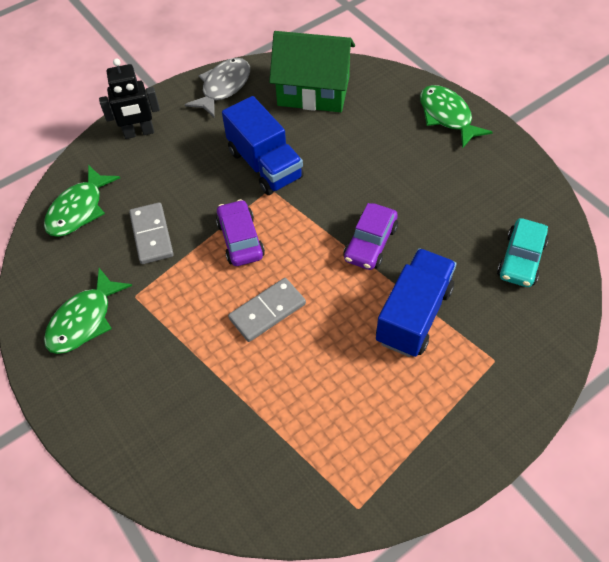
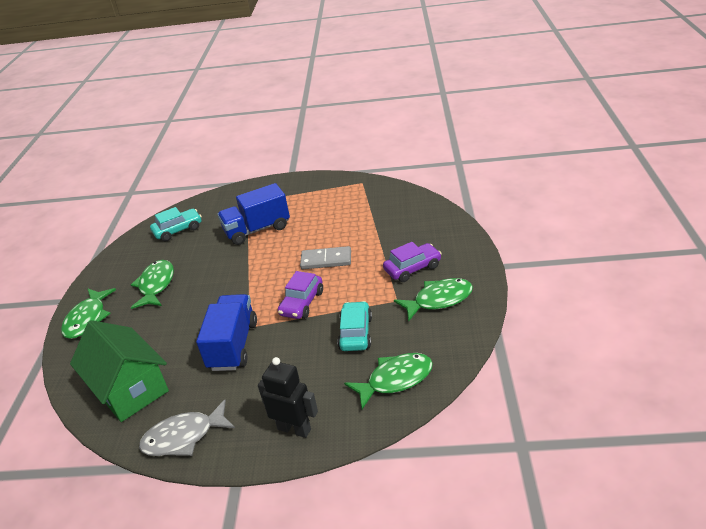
camera: 140 degrees left, 20 degrees down
grey domino [129,202,174,264] -> turquoise car [337,301,372,351]
purple car [343,203,398,270] -> purple car moved to [383,242,442,282]
none -> green fish [131,260,174,309]

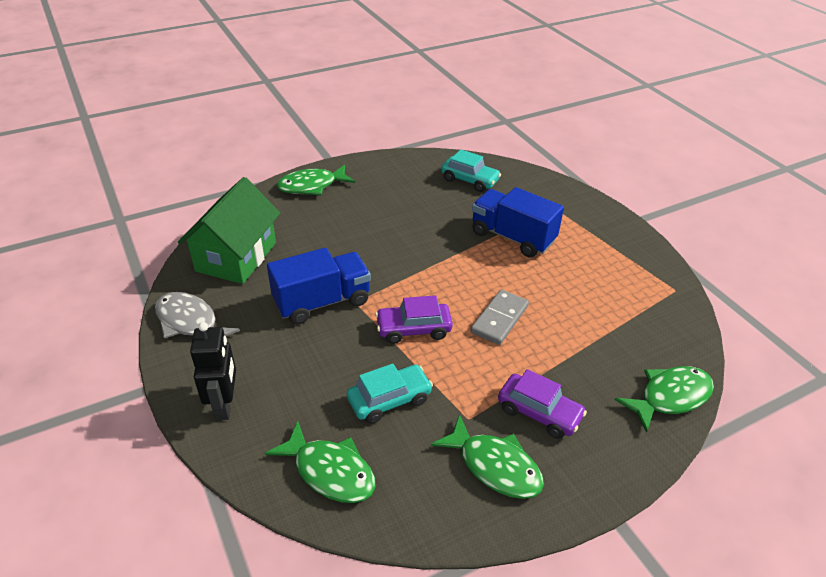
camera: 55 degrees right, 5 degrees up
green fish [131,260,174,309] -> green fish moved to [615,366,714,433]
grey domino [300,246,351,269] -> grey domino turned 60 degrees clockwise [471,289,529,345]

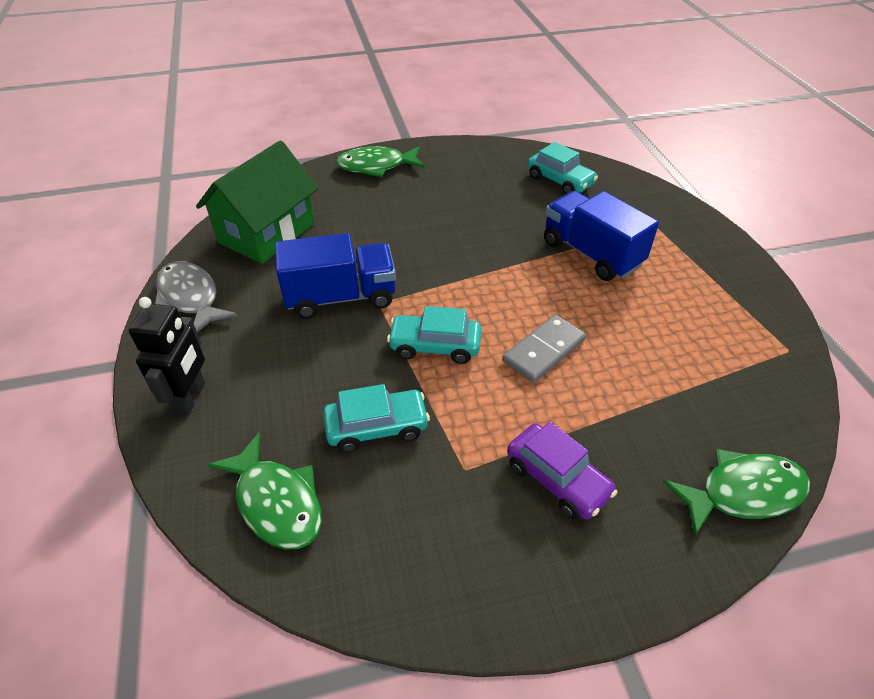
camera: 15 degrees right, 5 degrees up
purple car [375,295,453,344] -> turquoise car [387,306,481,364]
green fish [431,414,544,499] -> none

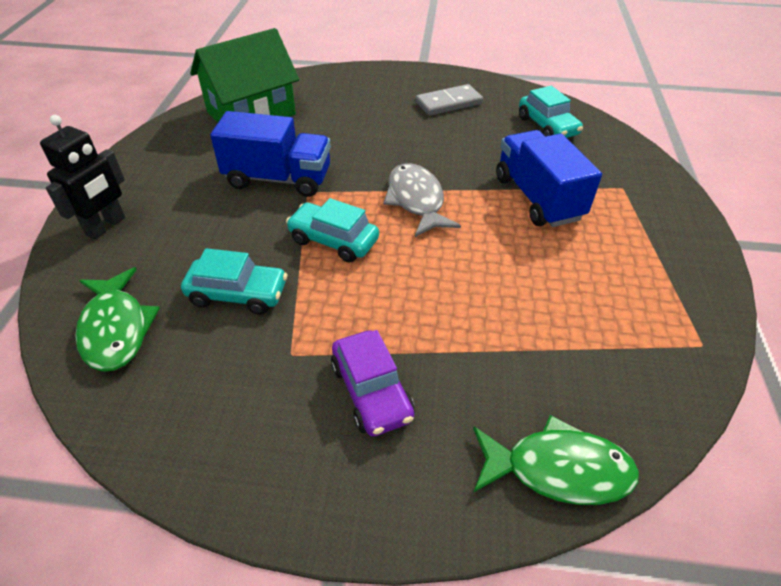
camera: 20 degrees right, 0 degrees up
grey fish [155,261,237,332] -> grey fish moved to [383,163,461,237]
green fish [336,146,424,177] -> none
grey domino [503,315,586,383] -> grey domino moved to [415,84,483,116]

